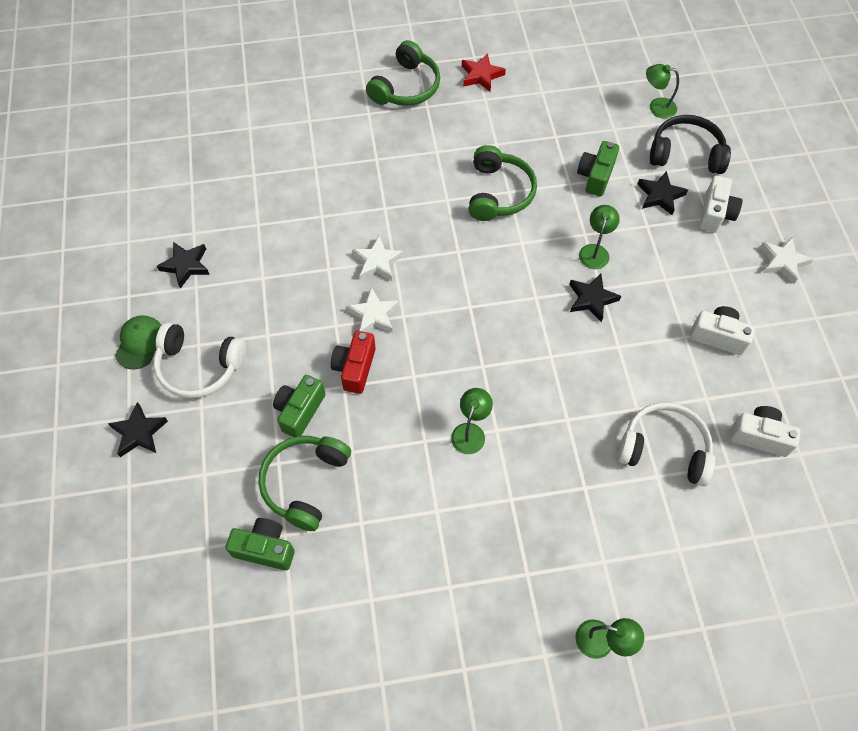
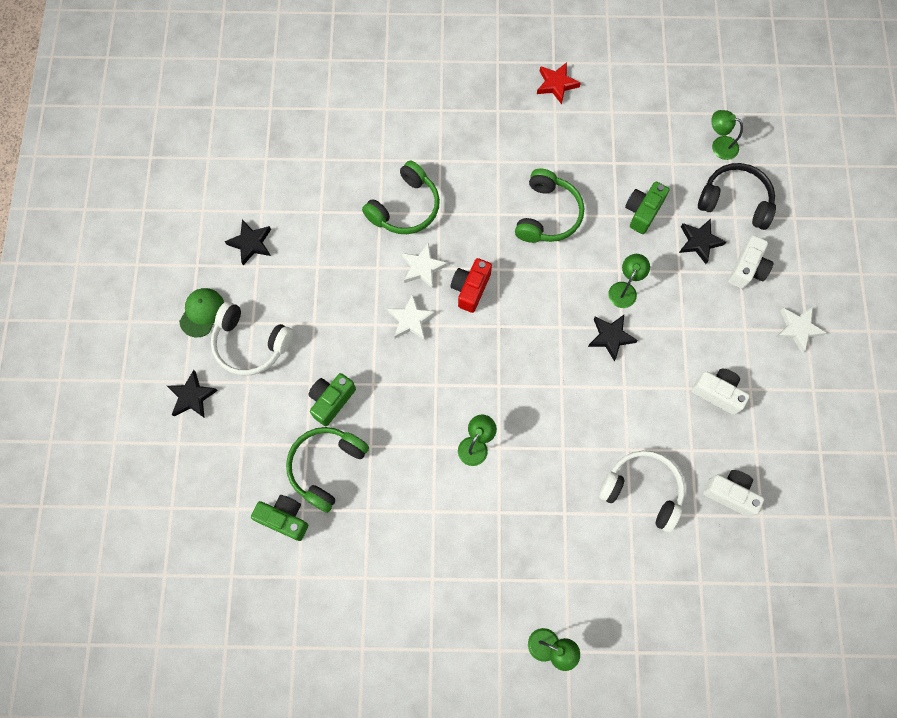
camera: 10 degrees right, 10 degrees up
red camera [331,331,376,394] -> red camera moved to [451,258,492,313]
green headphones [366,40,440,106] -> green headphones moved to [362,161,440,234]

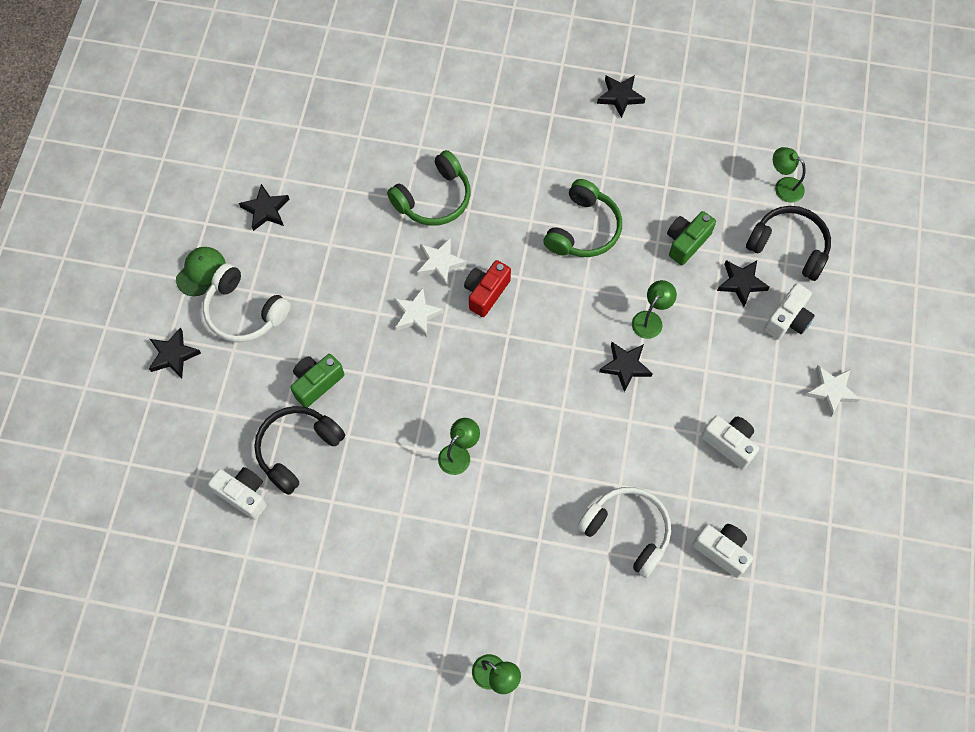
camera: 10 degrees right, 5 degrees down
green camera [251,495,308,541] -> white camera [208,467,267,520]
green headphones [286,427,369,513] -> black headphones [254,406,345,495]
red star [537,62,581,104] -> black star [597,75,646,118]

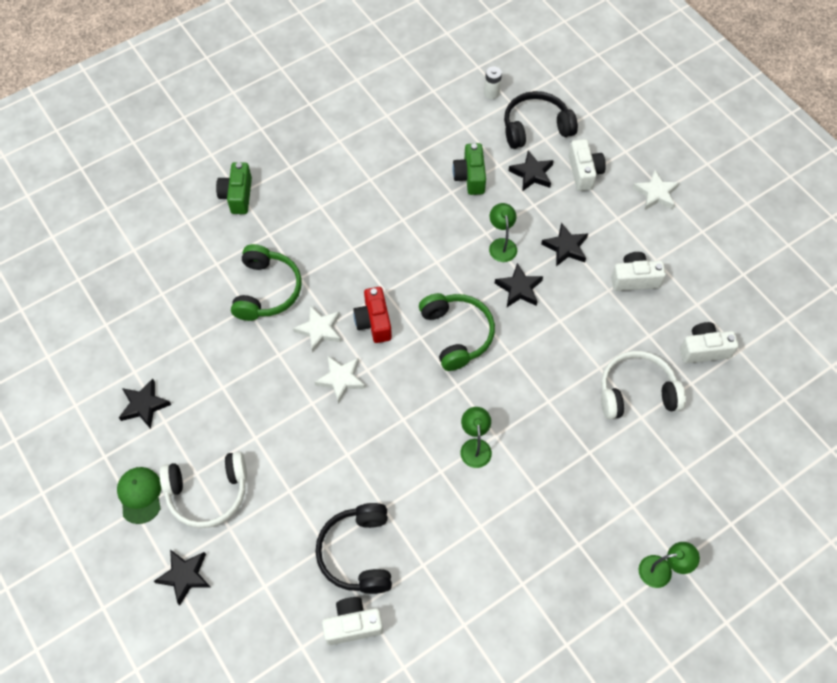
camera: 45 degrees left, 5 degrees down
green camera [290,354,344,408] -> green camera moved to [216,162,252,214]
green headphones [543,179,622,257] -> green headphones moved to [419,293,495,371]
black star [597,75,646,118] -> black star moved to [541,223,588,266]
green lamp [773,147,806,202] -> white battery [484,66,502,99]

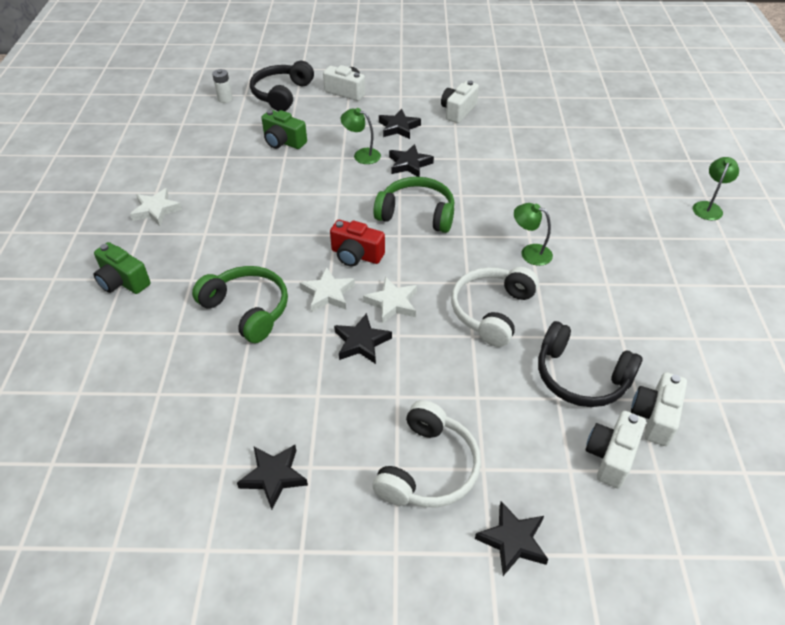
camera: 55 degrees left, 15 degrees down
green cap [117,467,161,524] -> none
black star [509,151,554,191] -> black star moved to [334,313,392,364]
white headphones [601,351,686,419] -> white headphones moved to [451,267,539,347]
white star [633,170,680,210] -> white star moved to [130,188,182,226]
white camera [680,322,739,364] -> white camera moved to [585,411,646,489]

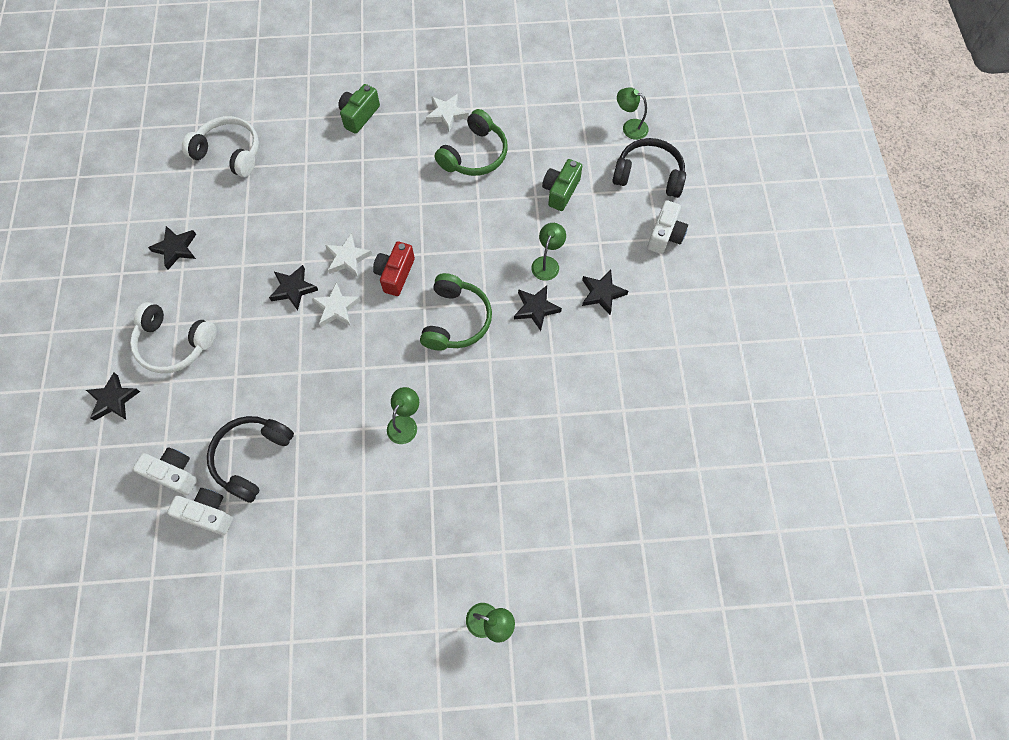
camera: 85 degrees right, 20 degrees up
green headphones [192,266,288,343] -> green headphones moved to [435,109,508,176]
white battery [212,69,233,103] -> green lamp [617,87,649,140]
white camera [441,81,479,123] -> none
white headphones [451,267,539,347] -> white headphones moved to [182,116,259,177]

